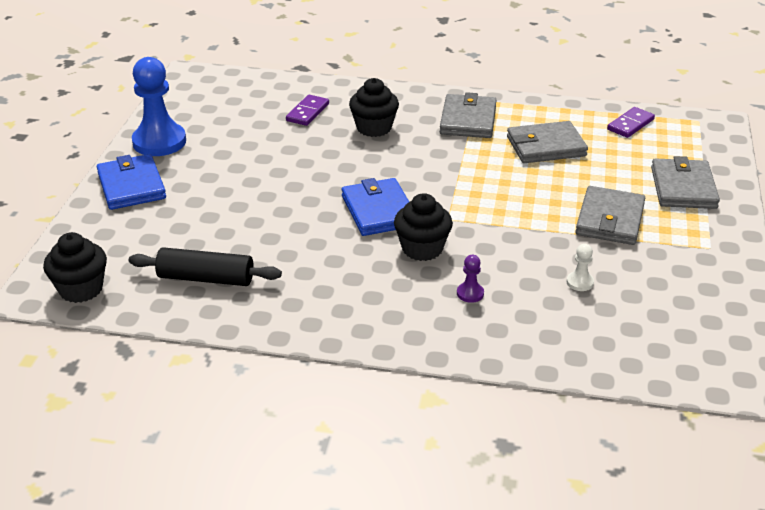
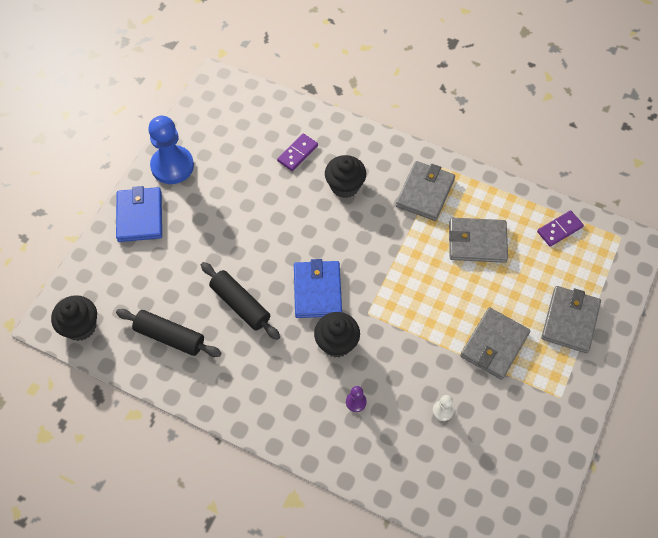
camera: 15 degrees right, 25 degrees up
none -> black rolling pin [201,262,280,340]

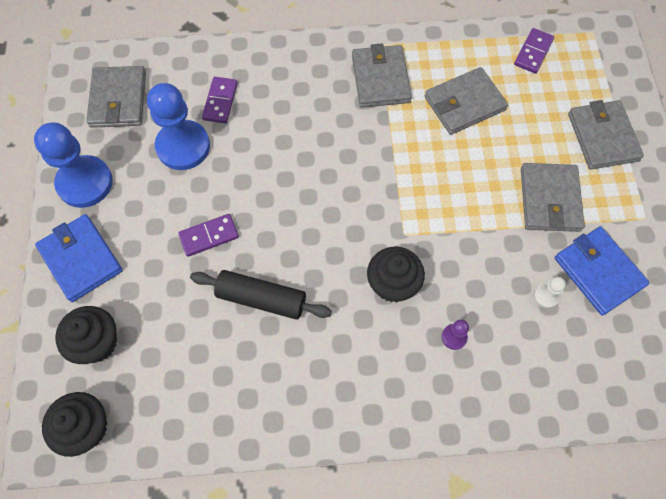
camera: 30 degrees left, 5 degrees up
black rolling pin [116,309,222,357] -> none
blue wallet [294,259,342,318] -> blue wallet moved to [555,227,650,316]
black cupcake [325,155,366,198] -> black cupcake moved to [55,306,117,364]
none -> grey wallet [86,66,146,128]
none -> blue pawn [147,83,210,170]
none -> purple domino [178,214,239,257]

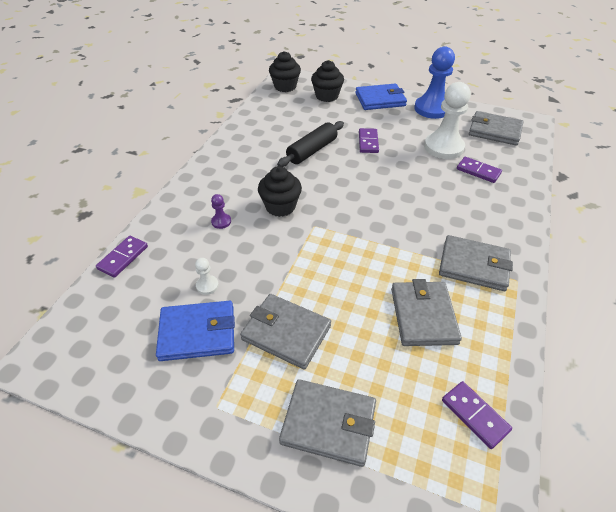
camera: 115 degrees right, 20 degrees down
blue pawn [147,83,210,170] -> white pawn [424,82,471,159]
none -> purple domino [96,236,148,278]

